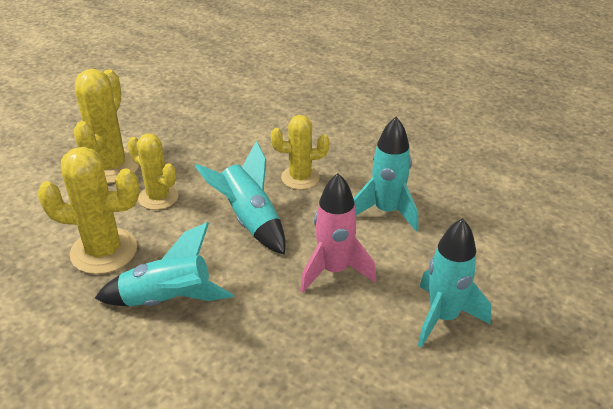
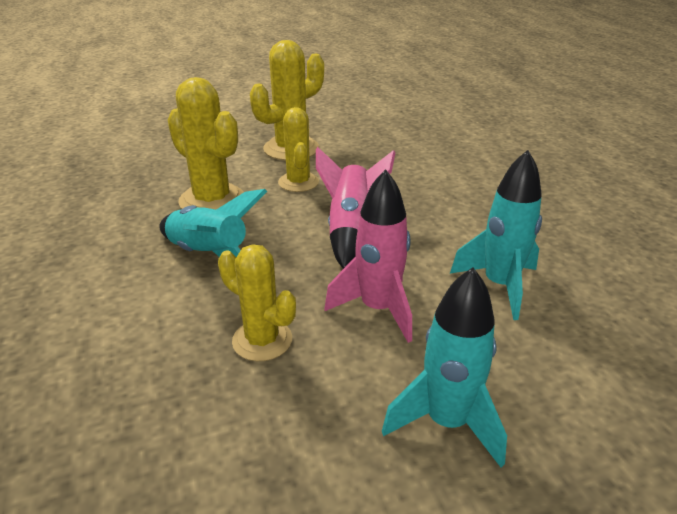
camera: 40 degrees right, 5 degrees down
turquoise rocket [195,141,286,255] -> pink rocket [316,147,396,269]
yellow cactus [271,115,329,190] -> yellow cactus moved to [218,244,296,361]

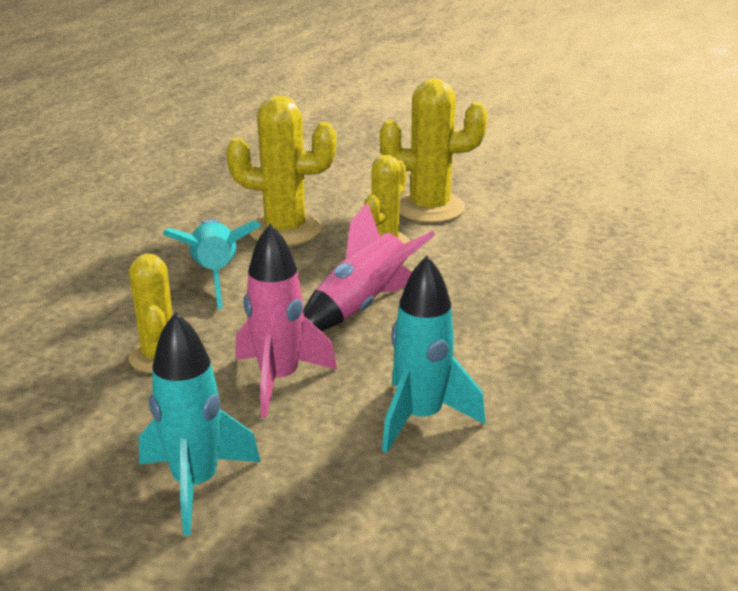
camera: 40 degrees right, 5 degrees down
yellow cactus [167,77,244,210] -> yellow cactus turned 75 degrees counterclockwise [226,95,336,246]

